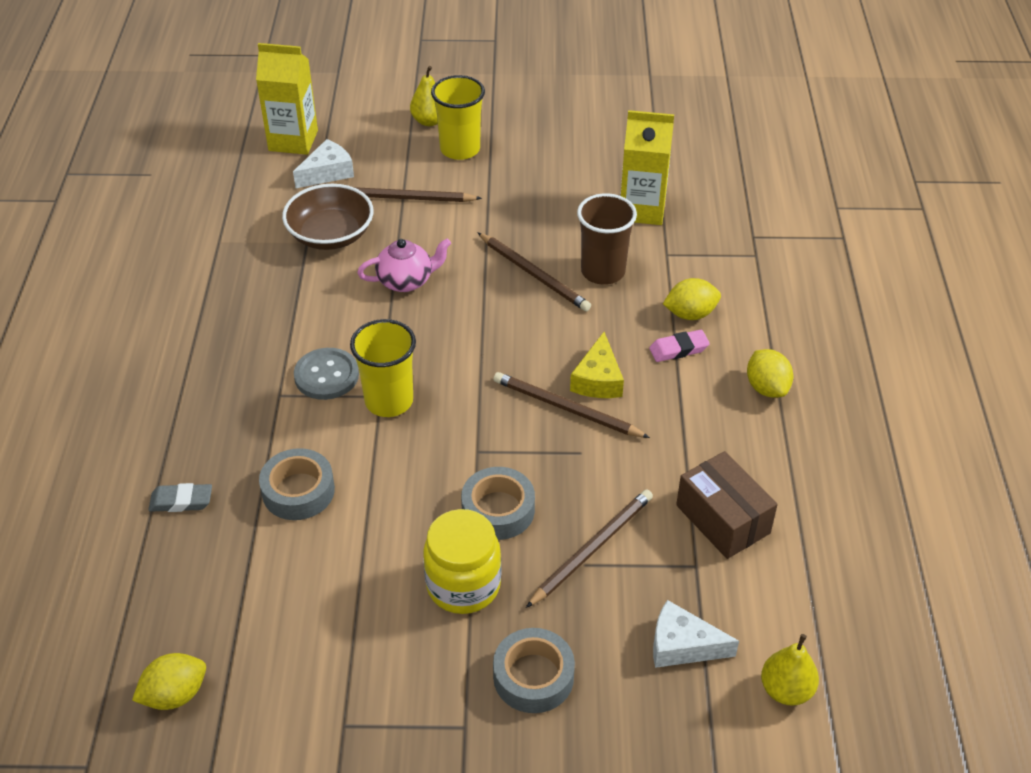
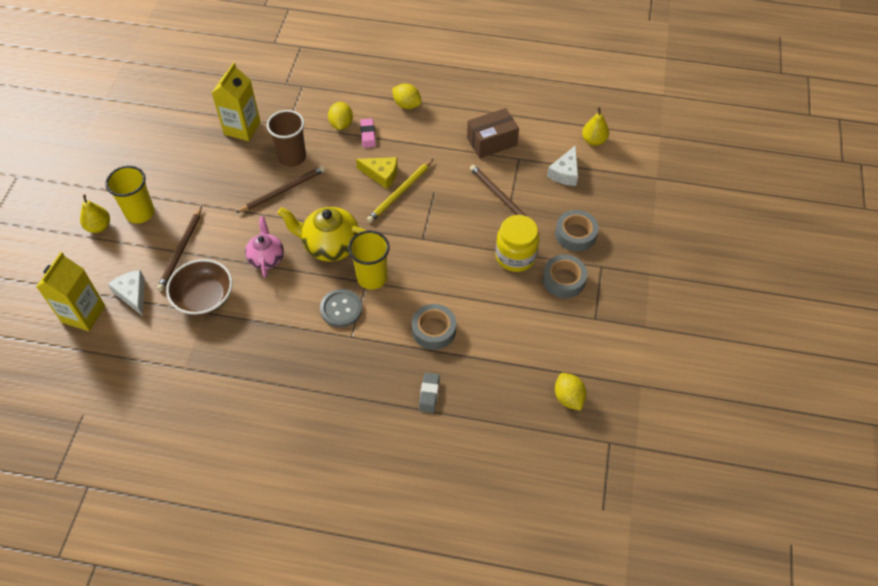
camera: 80 degrees left, 10 degrees up
grey tape [461,467,535,540] -> grey tape moved to [543,255,587,298]
brown pencil [494,372,650,438] -> yellow pencil [367,159,433,223]
yellow lemon [747,349,793,398] -> yellow lemon turned 45 degrees clockwise [392,84,421,109]
none -> yellow teapot [278,207,367,262]

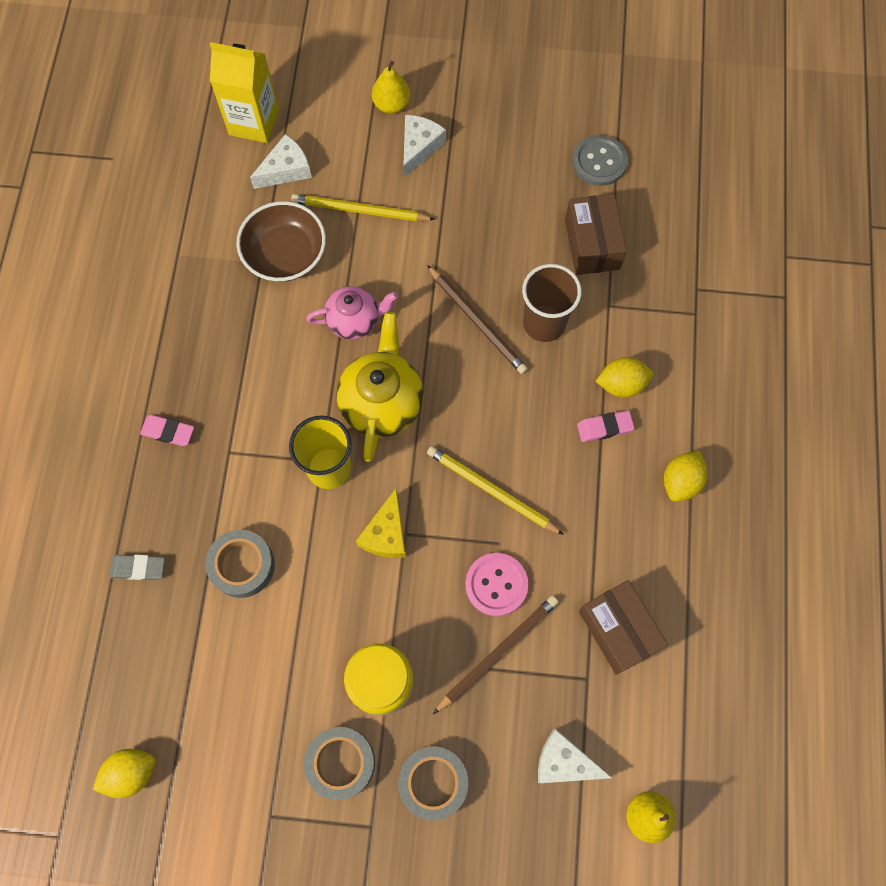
camera: 85 degrees right, 15 degrees up
yellow cup [105,166,154,224] -> white cheese [403,115,446,177]
brown pencil [157,206,202,291] -> yellow pencil [291,194,435,221]
yellow carton [212,62,261,141] -> brown box [565,194,627,275]
grey button [320,289,362,327] -> grey button moved to [572,135,628,186]
yellow cheese [356,157,398,189] -> yellow cheese moved to [356,488,406,558]
none -> pink eraser [140,415,194,446]
none -> pink button [465,553,528,616]

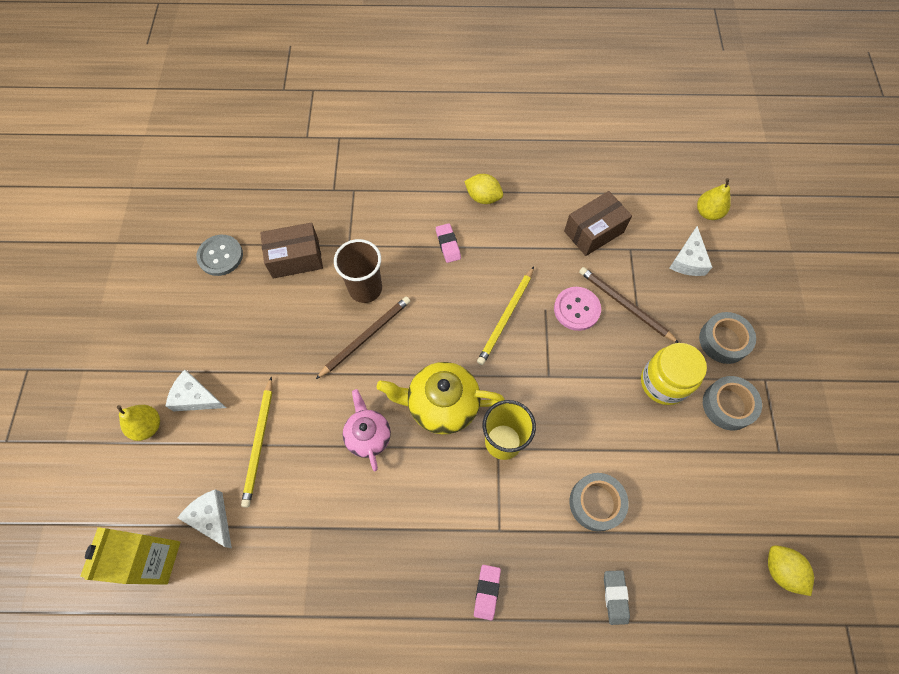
camera: 95 degrees left, 5 degrees down
brown bowl [236,201,326,282] -> none
yellow cheese [356,488,406,558] -> none
yellow lemon [596,357,653,398] -> none

